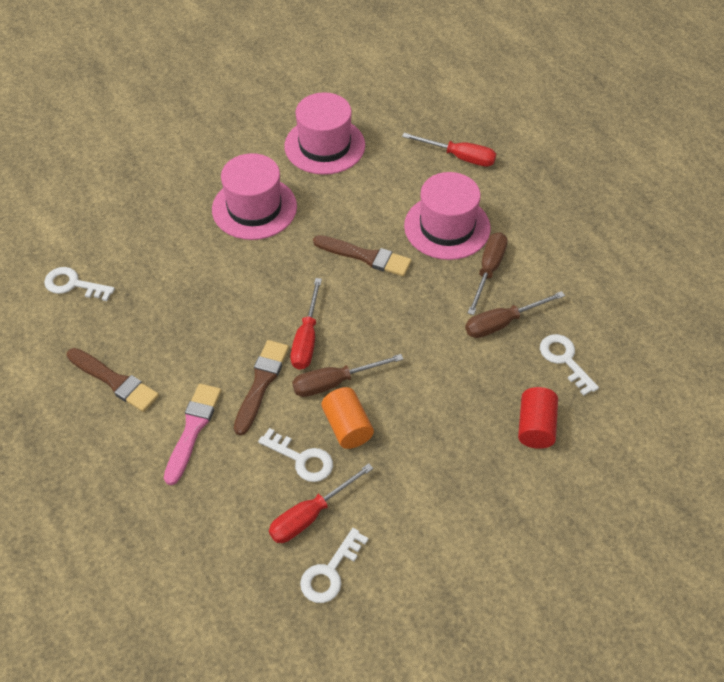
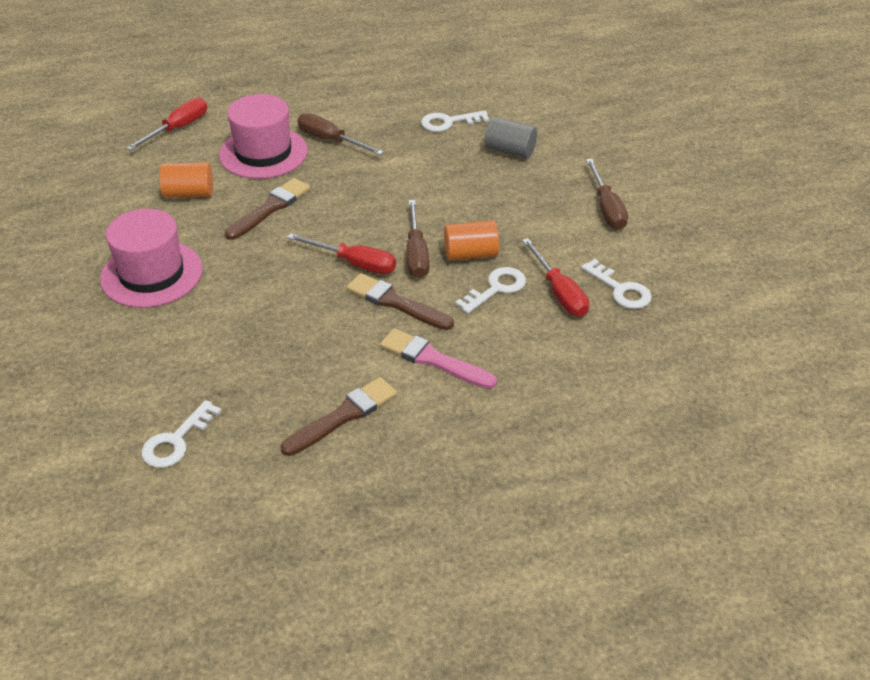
camera: 75 degrees left, 10 degrees down
pink hat [284,92,365,175] -> none
brown screwdriver [465,291,565,338] -> brown screwdriver moved to [586,159,628,230]
red cylinder [518,387,558,449] -> grey cylinder [484,117,537,159]
none -> orange cylinder [159,162,213,198]

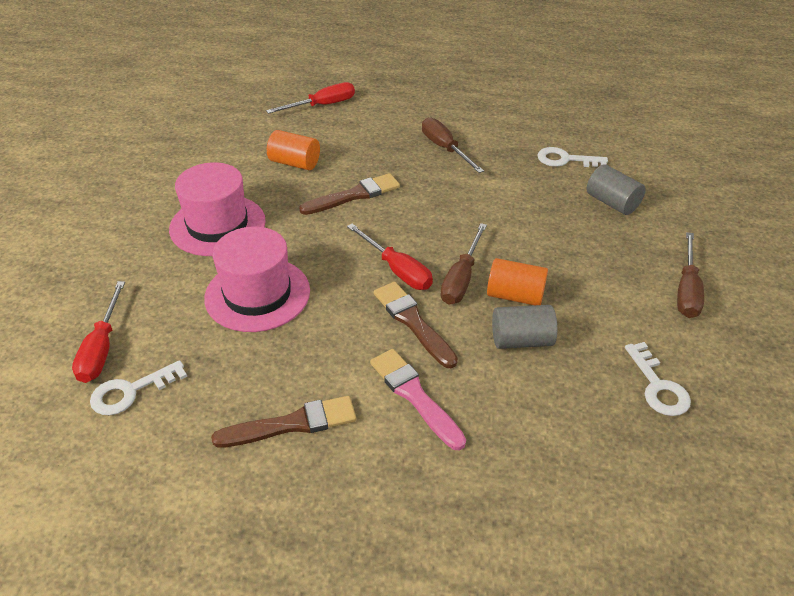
camera: 25 degrees right, 0 degrees up
pink hat [219,94,308,179] -> pink hat moved to [204,227,310,332]
white key [455,267,526,314] -> grey cylinder [492,305,557,349]
red screwdriver [522,238,589,317] -> red screwdriver moved to [72,281,125,383]

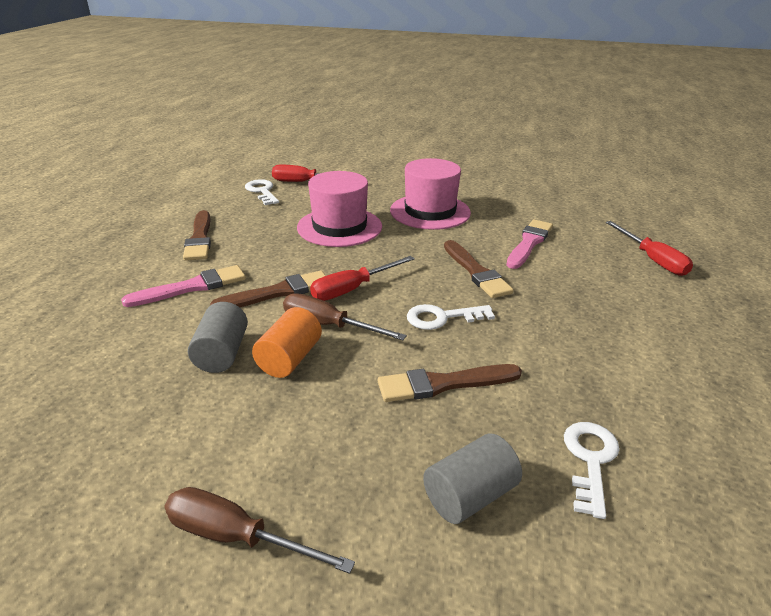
camera: 95 degrees right, 10 degrees down
orange cylinder [267,130,320,170] -> pink brush [506,219,553,269]
brown screwdriver [422,117,484,173] -> none
white key [625,342,691,416] -> white key moved to [407,304,495,330]
none -> brown brush [378,364,522,402]

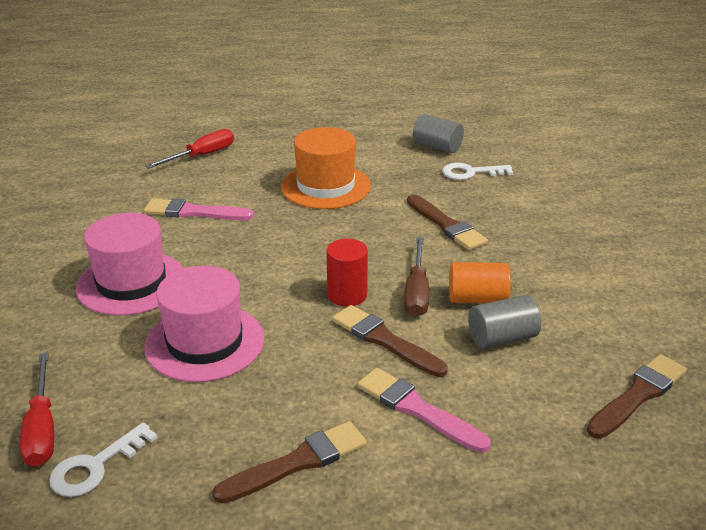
camera: 110 degrees left, 0 degrees up
brown screwdriver [164,487,355,574] -> none
red screwdriver [310,256,415,301] -> red cylinder [327,239,368,307]
white key [407,304,495,330] -> none
grey cylinder [423,434,522,524] -> grey cylinder moved to [413,114,464,153]
brown brush [444,240,514,298] -> brown brush moved to [587,354,687,439]
none -> orange hat [281,127,371,209]

